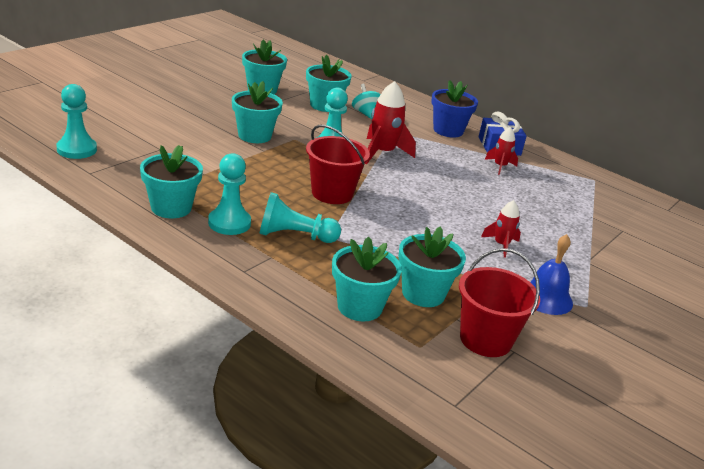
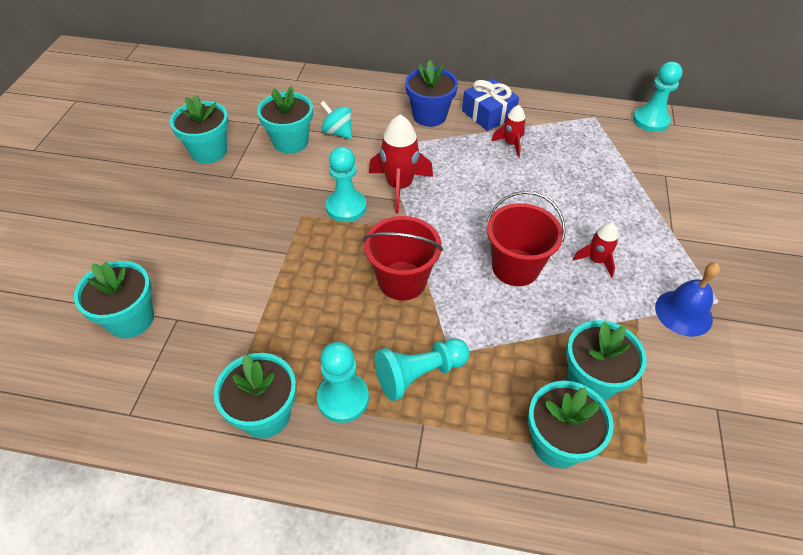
camera: 25 degrees left, 20 degrees up
turquoise pawn [56,84,97,159] -> turquoise pawn moved to [633,62,683,132]
turquoise flower pot [232,81,283,143] -> turquoise flower pot moved to [74,261,154,338]
red bucket [459,248,540,357] -> red bucket moved to [487,191,566,286]

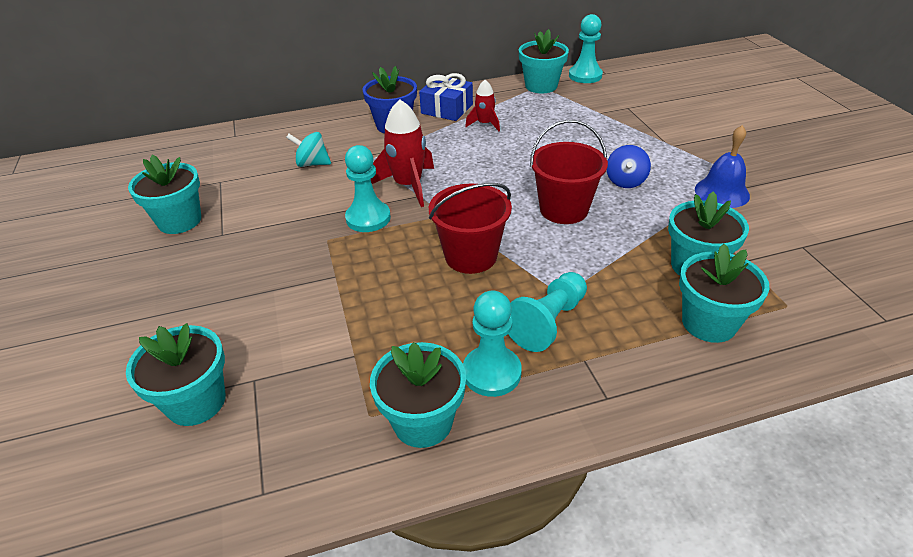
camera: 25 degrees left, 10 degrees down
turquoise flower pot [257,86,313,154] -> turquoise flower pot moved to [519,29,569,93]
red rocket [573,222,618,278] -> blue spinning top [607,145,651,188]

